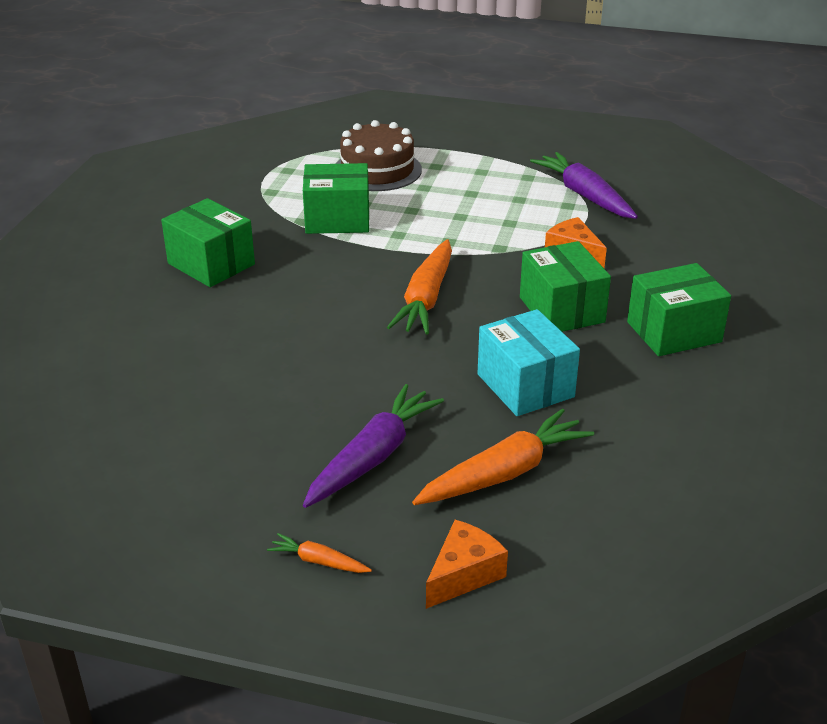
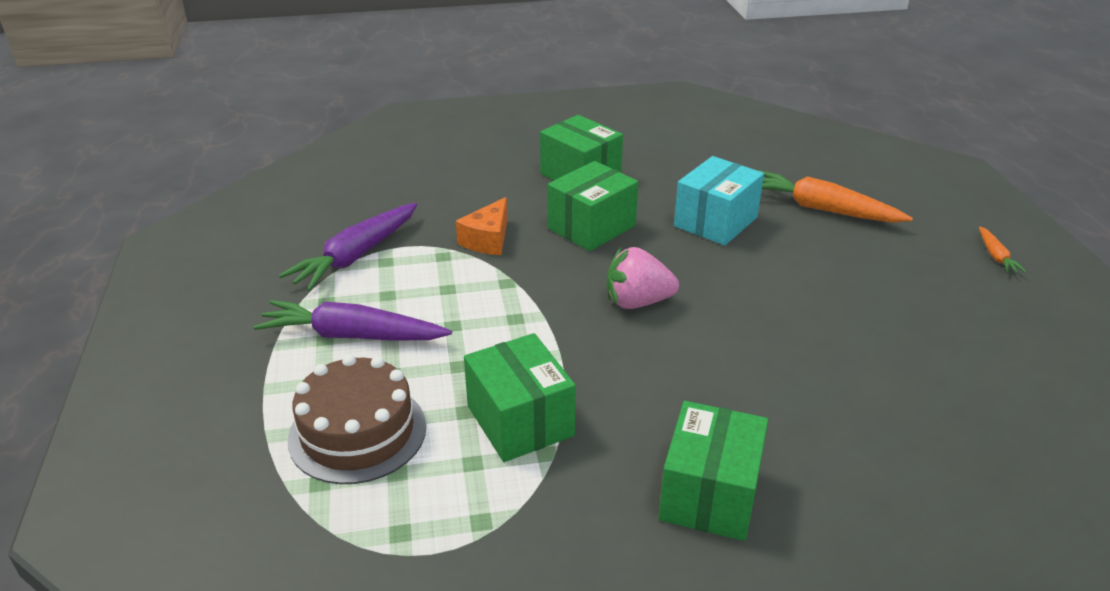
camera: 115 degrees left, 0 degrees up
purple carrot [303,384,444,508] -> purple carrot moved to [254,300,452,341]
orange carrot [387,239,452,335] -> pink strawberry [607,247,679,309]
orange cheese [426,520,508,609] -> none

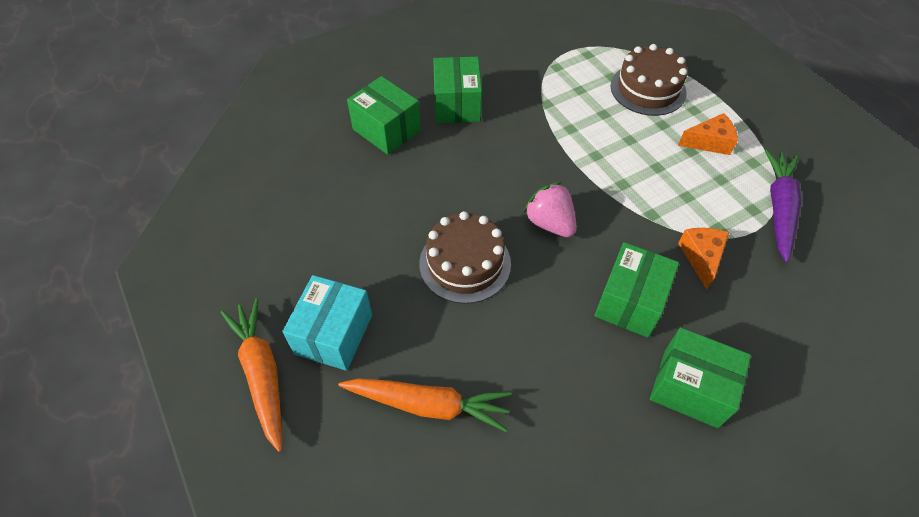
camera: 160 degrees right, 20 degrees up
purple carrot [254,300,452,341] -> orange cheese [678,113,738,155]
green box [464,333,576,462] -> green box moved to [347,76,421,155]
pink strawberry [607,247,679,309] -> pink strawberry turned 105 degrees counterclockwise [523,182,576,237]
turquoise box [674,156,764,246] -> turquoise box moved to [282,275,372,371]
orange carrot [979,227,1027,273] -> orange carrot [221,298,282,452], size x2.10
none -> brown cake [419,211,511,304]

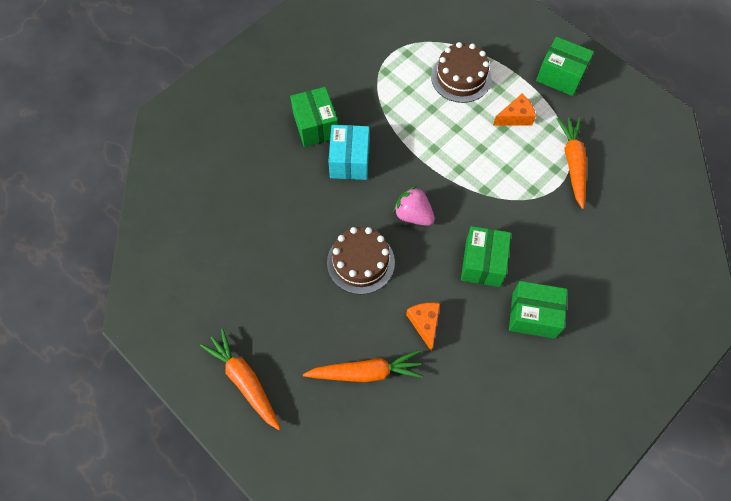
camera: 15 degrees left, 10 degrees up
turquoise box [282,275,372,371] -> turquoise box moved to [328,125,369,180]
green box [347,76,421,155] -> green box moved to [536,37,594,96]
orange cheese [678,228,729,290] -> orange cheese moved to [406,303,440,351]
purple carrot [765,150,801,263] -> orange carrot [557,117,587,209]

